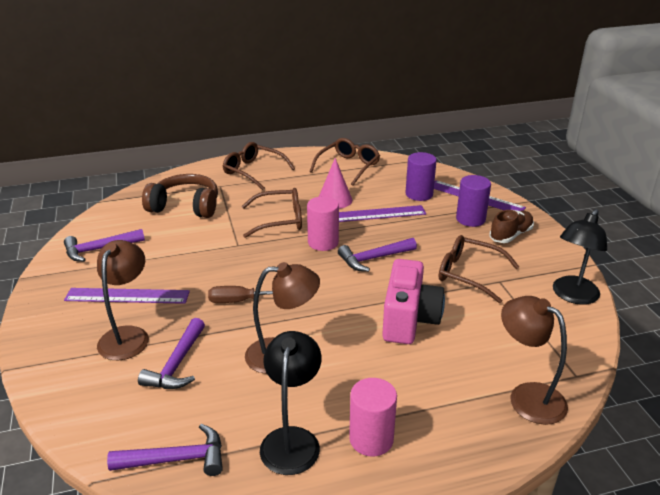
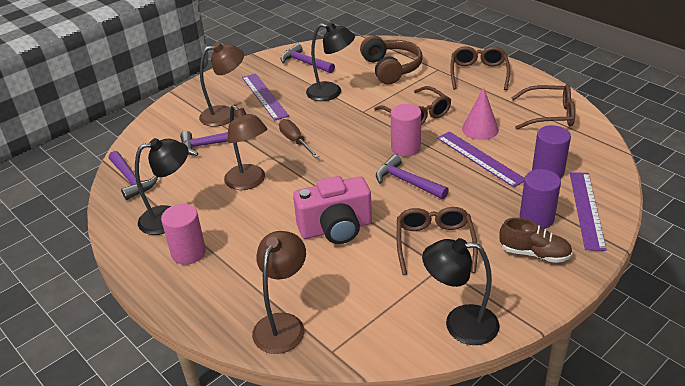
camera: 65 degrees right, 5 degrees up
none -> black lamp [306,22,355,101]

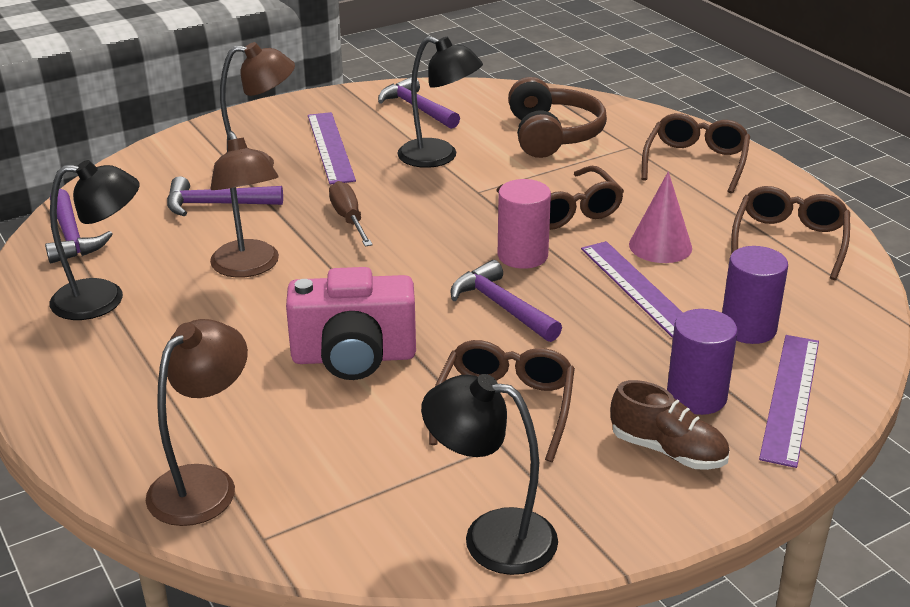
camera: 10 degrees right, 5 degrees down
pink cylinder [161,204,206,265] -> none
brown glasses [511,84,575,130] -> brown glasses turned 90 degrees counterclockwise [731,186,850,280]

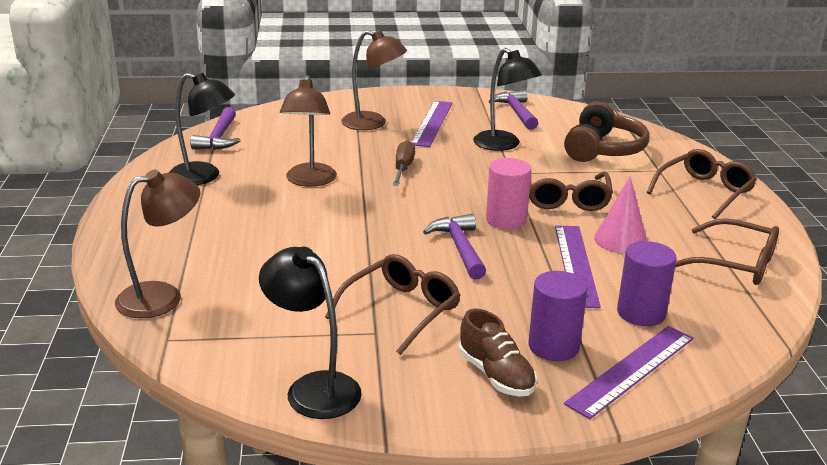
camera: 25 degrees right, 5 degrees down
purple hammer [167,176,283,216] -> none
pink camera [286,267,416,380] -> none
brown glasses [731,186,850,280] -> brown glasses turned 75 degrees clockwise [675,218,779,285]

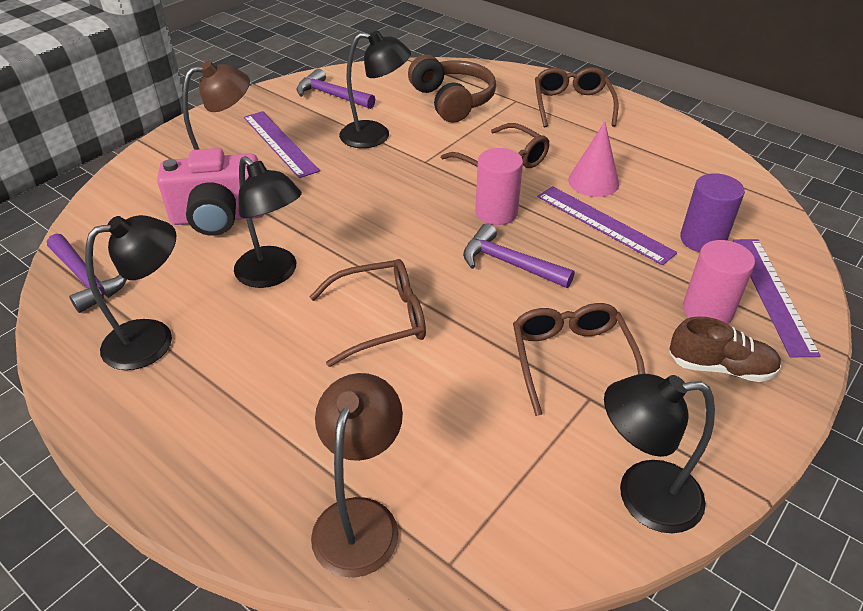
camera: 45 degrees left, 15 degrees up
brown lamp [280,75,337,187] -> black lamp [234,156,302,288]
brown screwdriver [393,140,415,186] -> none
purple cylinder [528,271,587,361] -> pink cylinder [683,240,755,324]
brown glasses [675,218,779,285] -> brown glasses moved to [309,259,426,367]
none -> pink camera [157,148,264,236]

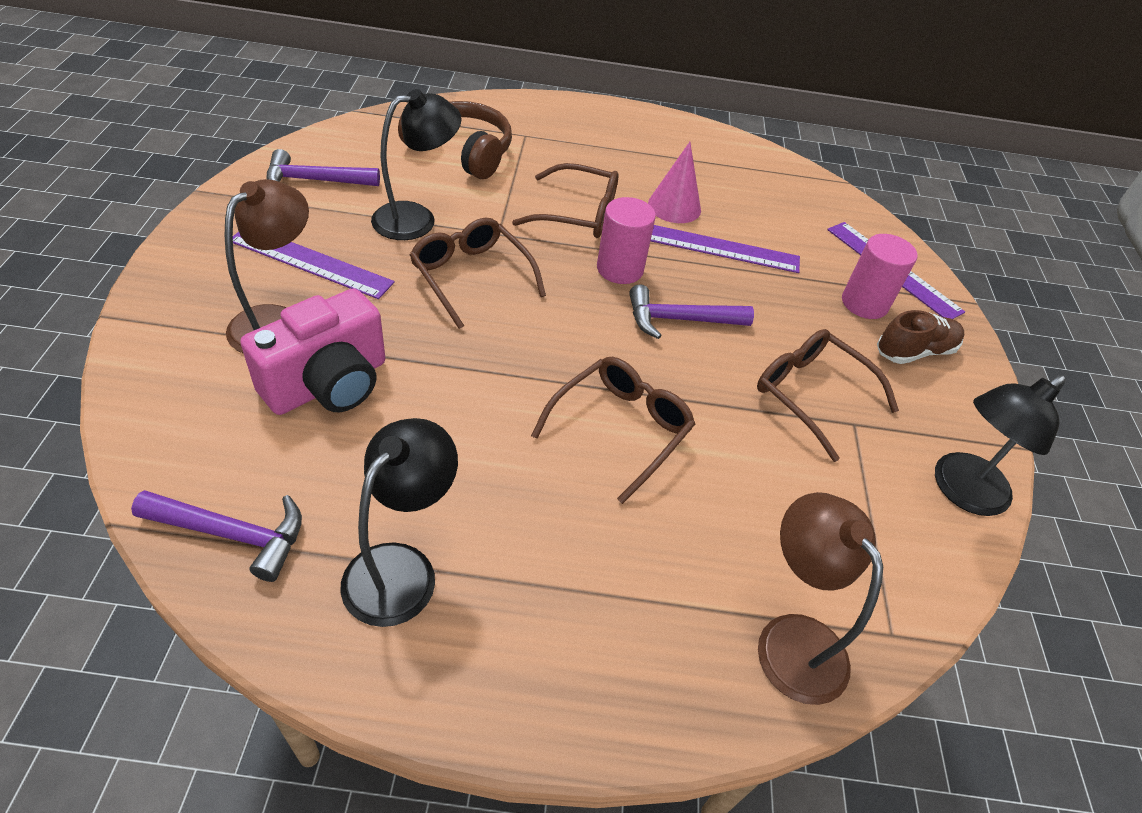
camera: 40 degrees left, 5 degrees up
black lamp [234,156,302,288] -> none
brown glasses [535,67,619,128] -> brown glasses moved to [410,217,546,329]
purple cylinder [680,173,745,252] -> none

